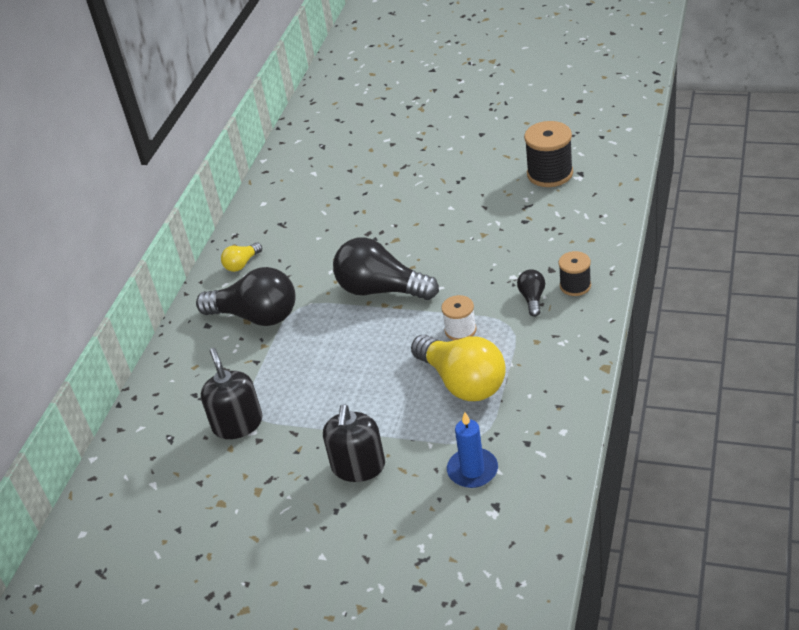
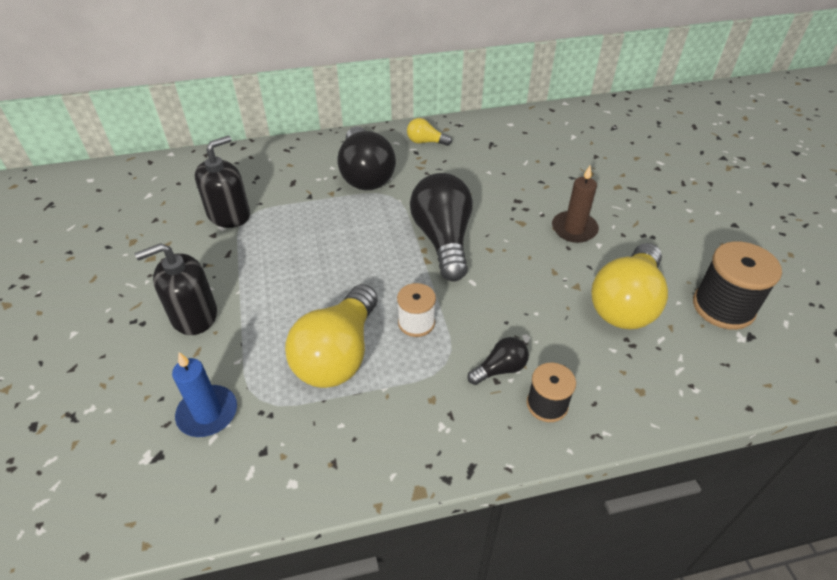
camera: 55 degrees right, 5 degrees up
none -> brown candle [552,166,599,243]
none -> yellow light bulb [591,243,668,329]

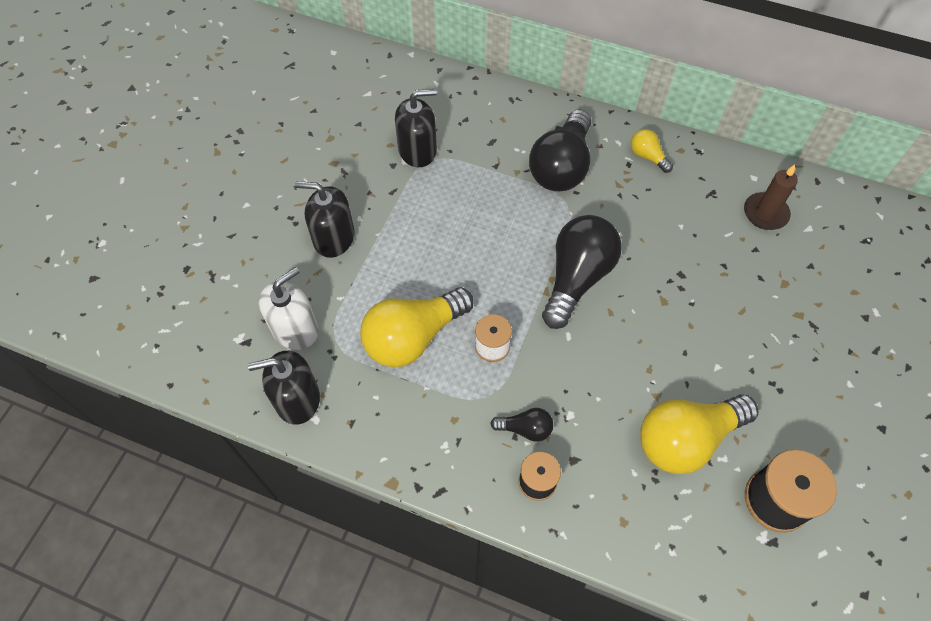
camera: 35 degrees right, 15 degrees up
blue candle [172,352,237,437] -> white soap dispenser [259,267,318,350]
brown candle [552,166,599,243] -> brown candle moved to [744,165,798,230]
none -> black soap dispenser [248,350,320,425]

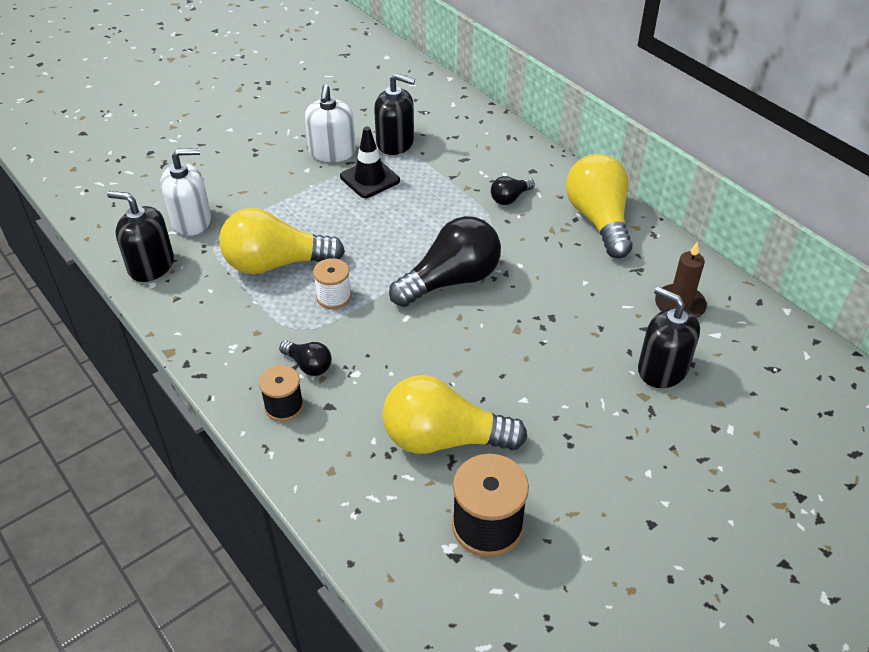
camera: 30 degrees right, 15 degrees down
black soap dispenser [295,181,354,258] -> black soap dispenser moved to [638,287,700,388]
black light bulb [529,109,591,191] -> black light bulb [491,176,535,205], size x0.47
yellow light bulb [631,129,673,173] -> yellow light bulb [566,154,632,258], size x2.12
none -> white soap dispenser [305,84,356,162]
none -> black traffic cone [340,127,400,198]

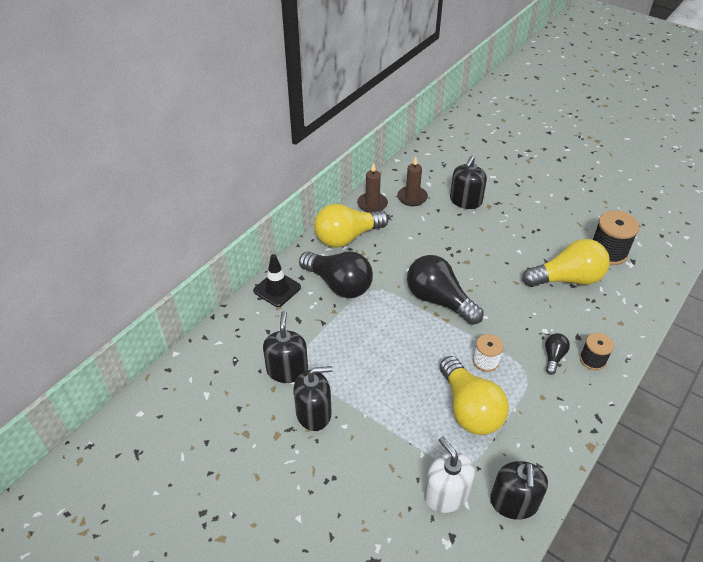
camera: 105 degrees left, 0 degrees up
white soap dispenser [305,84,356,162] -> black soap dispenser [294,366,333,431]
black traffic cone [340,127,400,198] -> black traffic cone moved to [253,254,301,307]
yellow light bulb [383,375,527,454] -> yellow light bulb turned 90 degrees counterclockwise [522,239,610,287]
black light bulb [491,176,535,205] -> black light bulb [299,251,373,298], size x2.12
none -> brown candle [357,163,388,212]

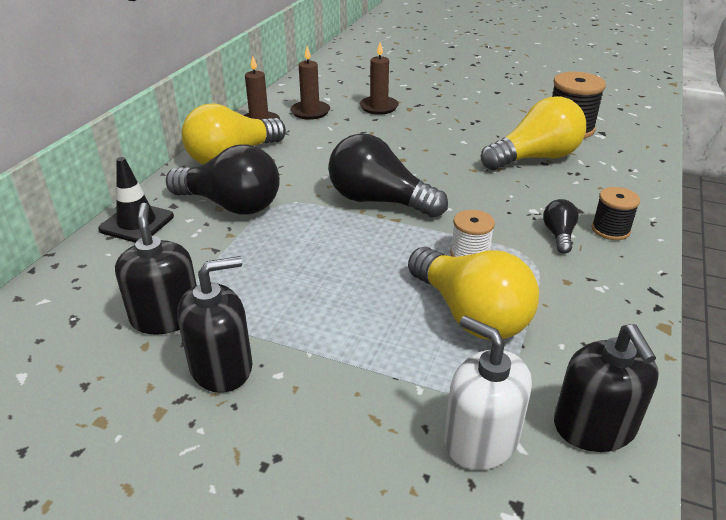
camera: 15 degrees left, 10 degrees down
black soap dispenser [450,156,487,209] -> brown candle [359,42,399,115]

